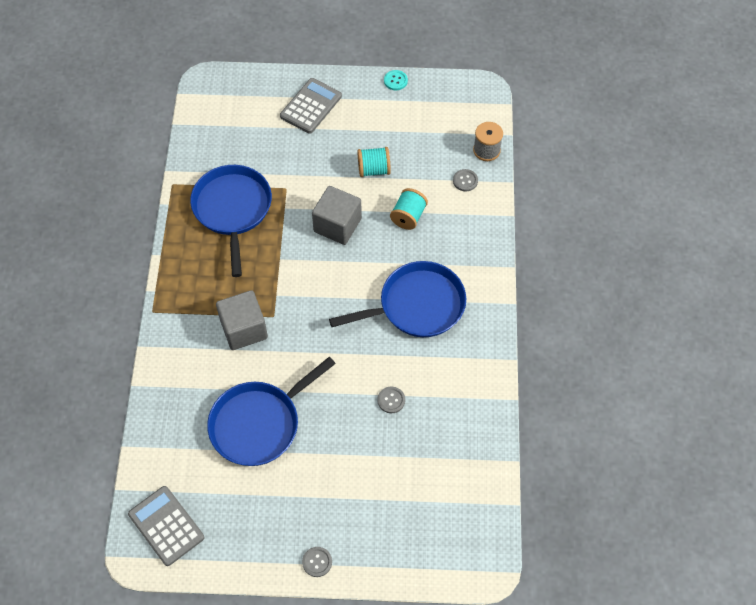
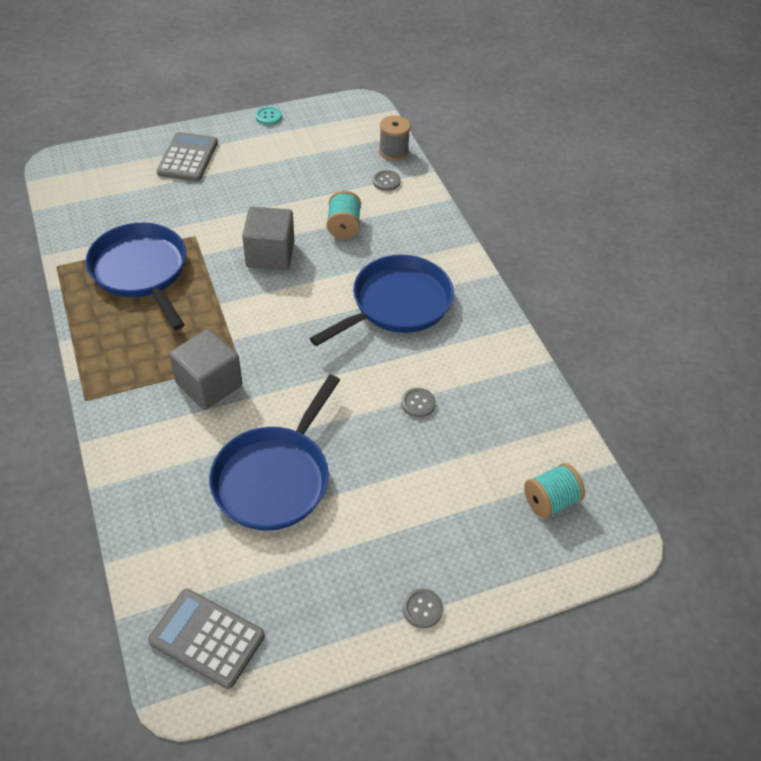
camera: 25 degrees left, 10 degrees down
turquoise spool [358,147,391,177] -> turquoise spool moved to [524,463,585,518]

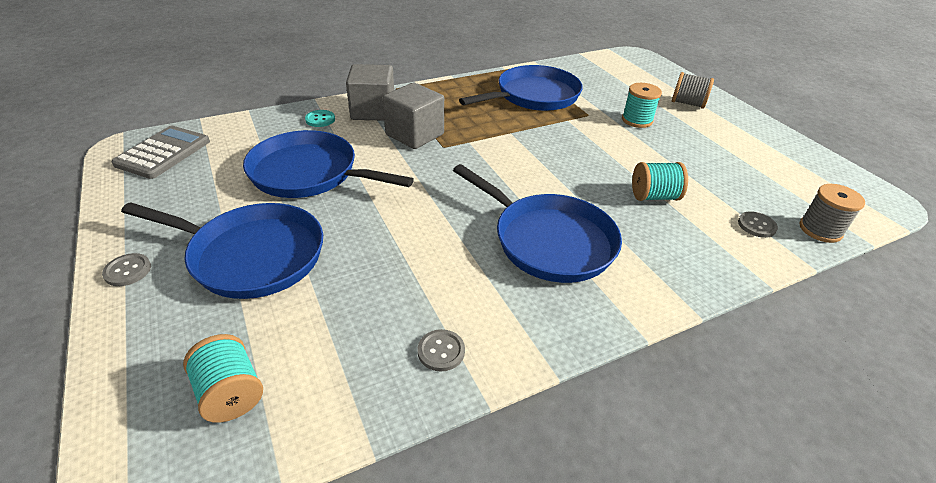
camera: 85 degrees right, 10 degrees down
grey calculator [157,132,218,182] -> grey spool [672,72,714,109]
grey cube [242,207,294,270] -> grey cube moved to [346,64,394,121]
turquoise button [256,107,282,125] -> turquoise button moved to [305,110,335,127]
grey button [401,388,436,417] -> grey button moved to [418,329,465,371]
none -> blue pan [121,202,323,299]
none -> turquoise spool [622,83,662,128]

